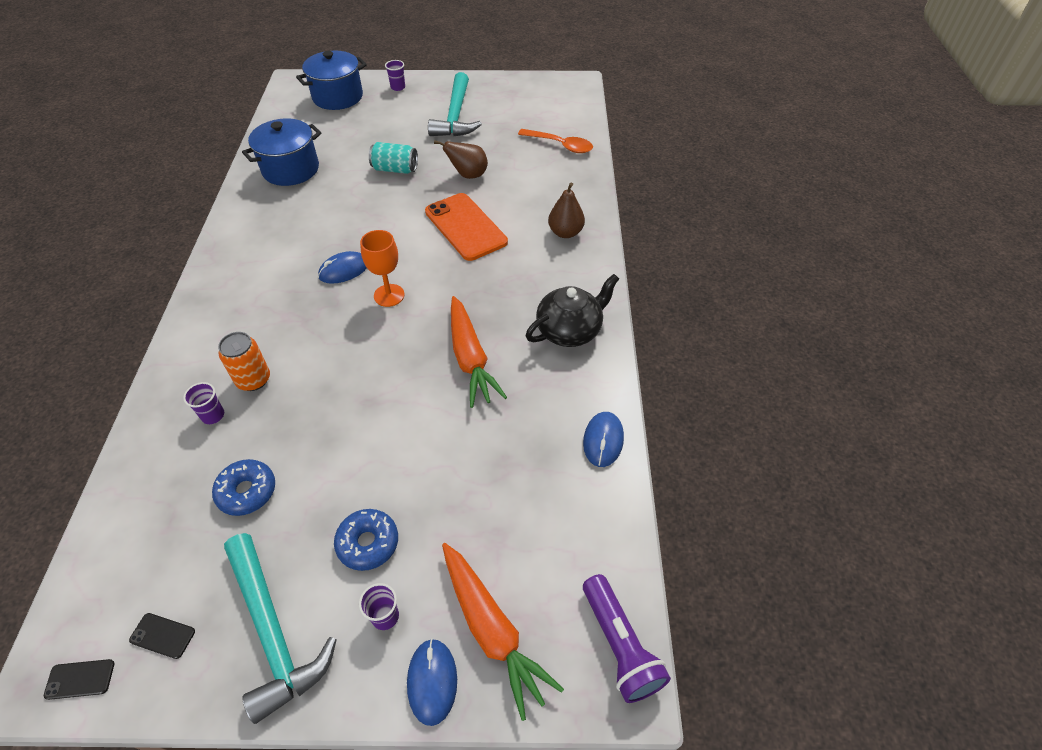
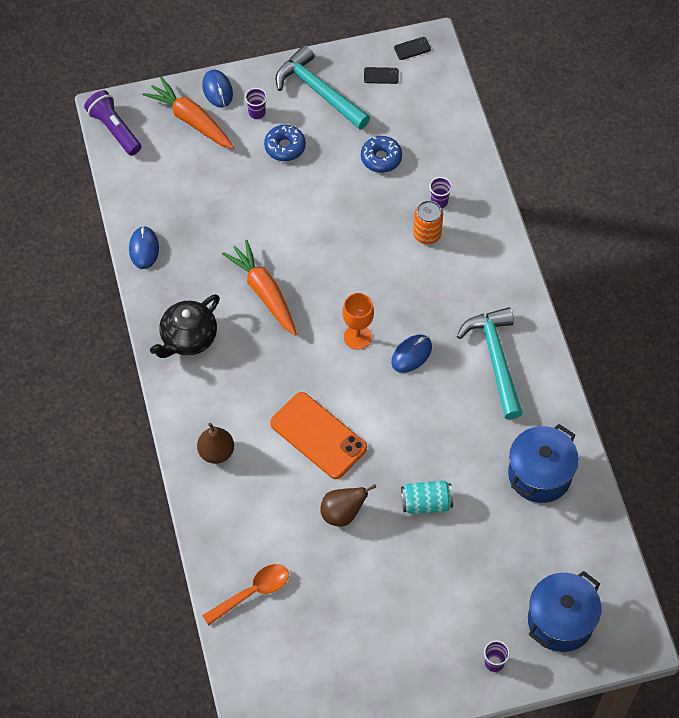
camera: 165 degrees right, 10 degrees up
turquoise hammer [428,72,482,136] -> turquoise hammer moved to [457,307,523,420]
orange spoon [518,129,593,153] -> orange spoon turned 135 degrees clockwise [202,564,289,626]

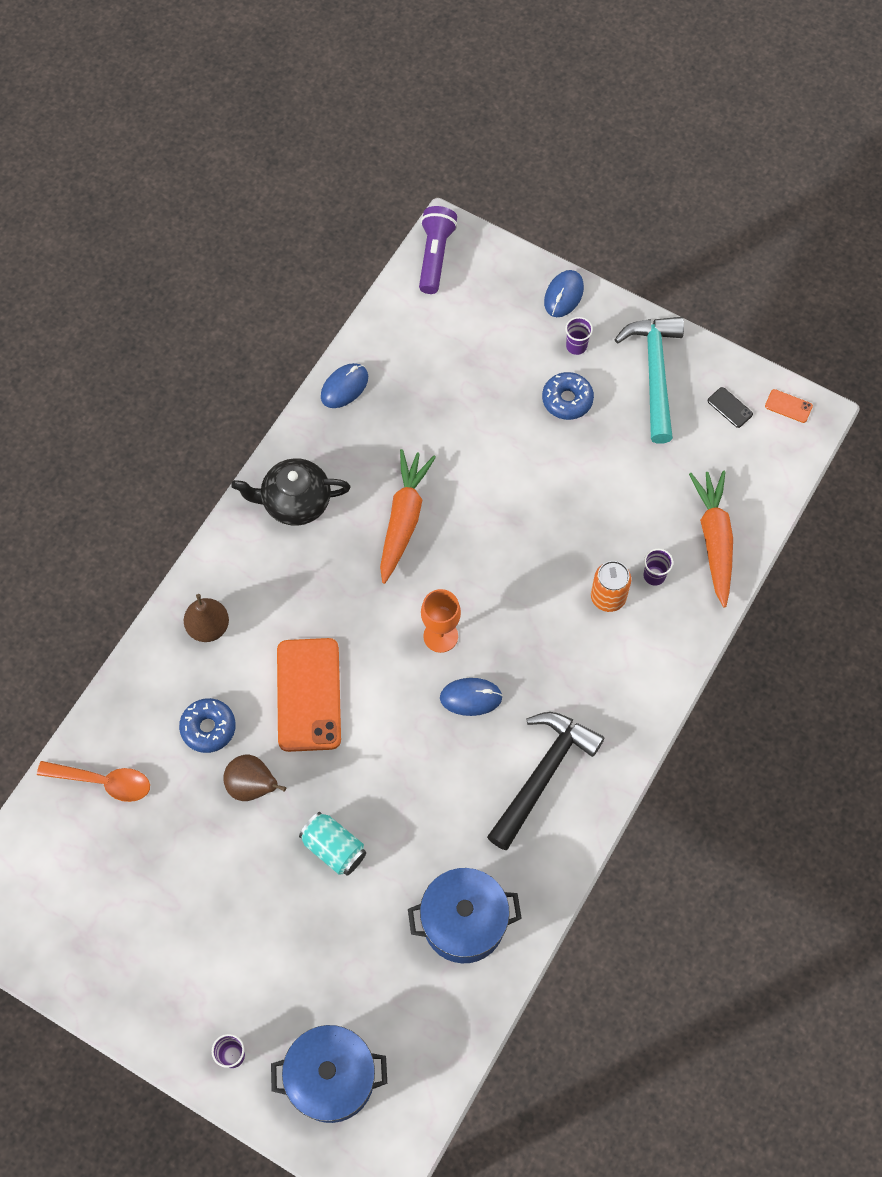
camera: 45 degrees right, 5 degrees up
orange carrot [142,77,234,149] -> orange carrot moved to [689,470,733,607]
blue donut [361,136,402,173] -> blue donut moved to [179,698,236,753]
black phone [394,37,431,60] -> orange phone [765,389,813,423]
turquoise hammer [457,307,523,420] -> black hammer [487,712,605,850]

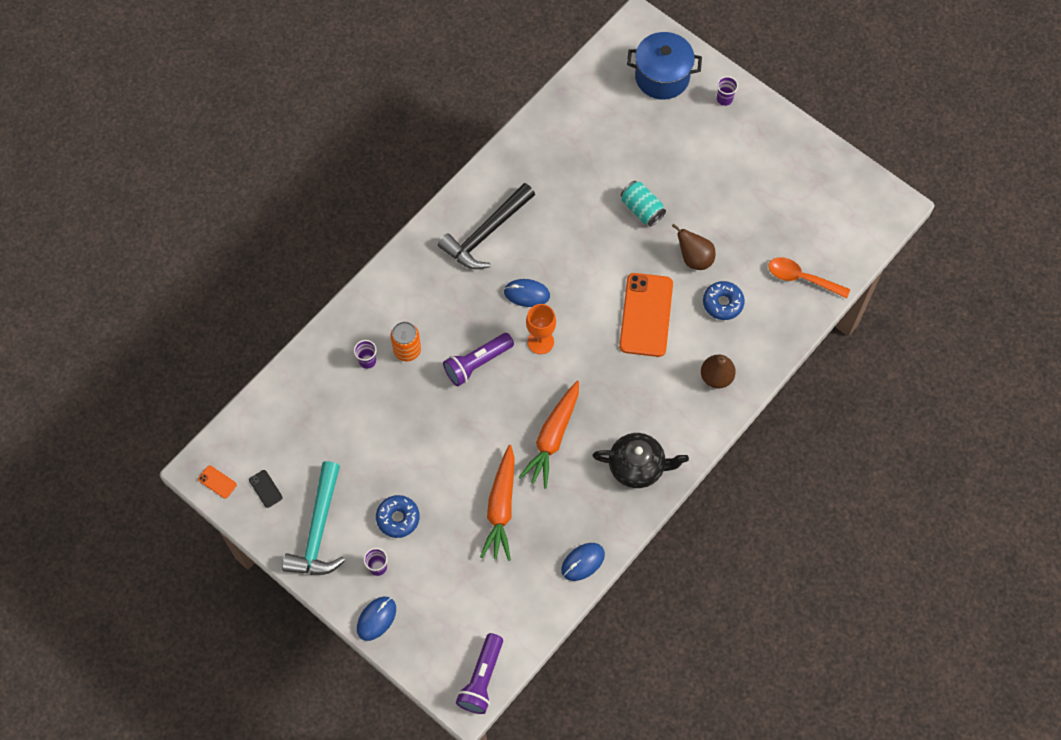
camera: 170 degrees left, 0 degrees up
blue pot [408,868,522,963] -> none
orange carrot [689,470,733,607] -> orange carrot moved to [480,445,515,561]
none -> purple flashlight [443,333,514,386]

